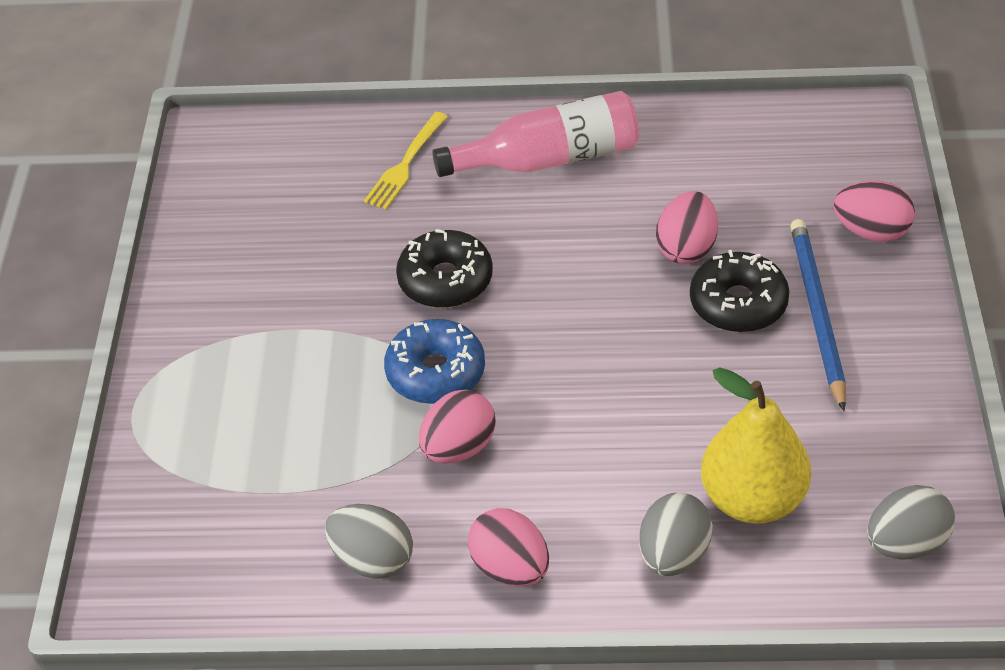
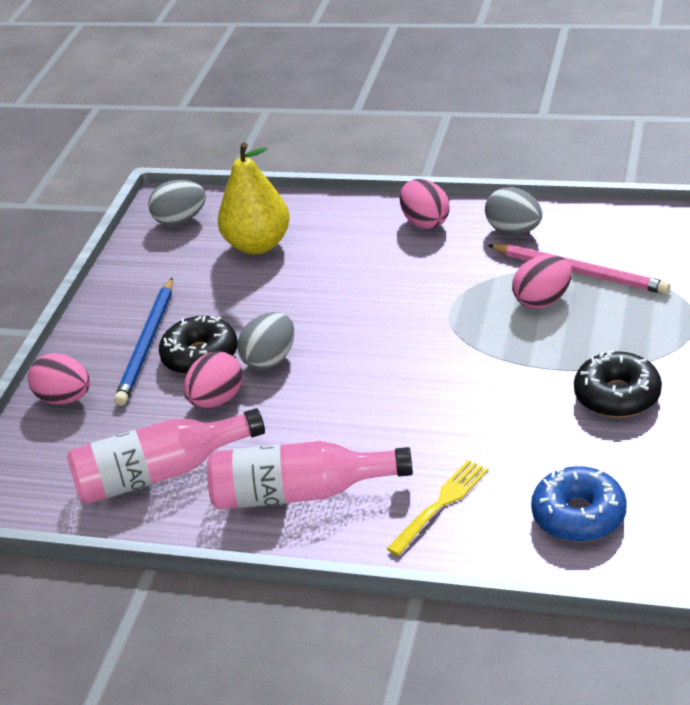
camera: 165 degrees left, 10 degrees down
blue donut [384,319,485,404] -> blue donut moved to [531,466,627,542]
black donut [396,229,493,308] -> black donut moved to [574,350,662,418]
pink egg [419,390,496,464] -> pink egg moved to [512,255,572,309]
grey egg [639,493,713,576] -> grey egg moved to [237,312,294,370]
none -> pink bottle [67,408,265,504]
none -> pink pencil [488,244,670,294]

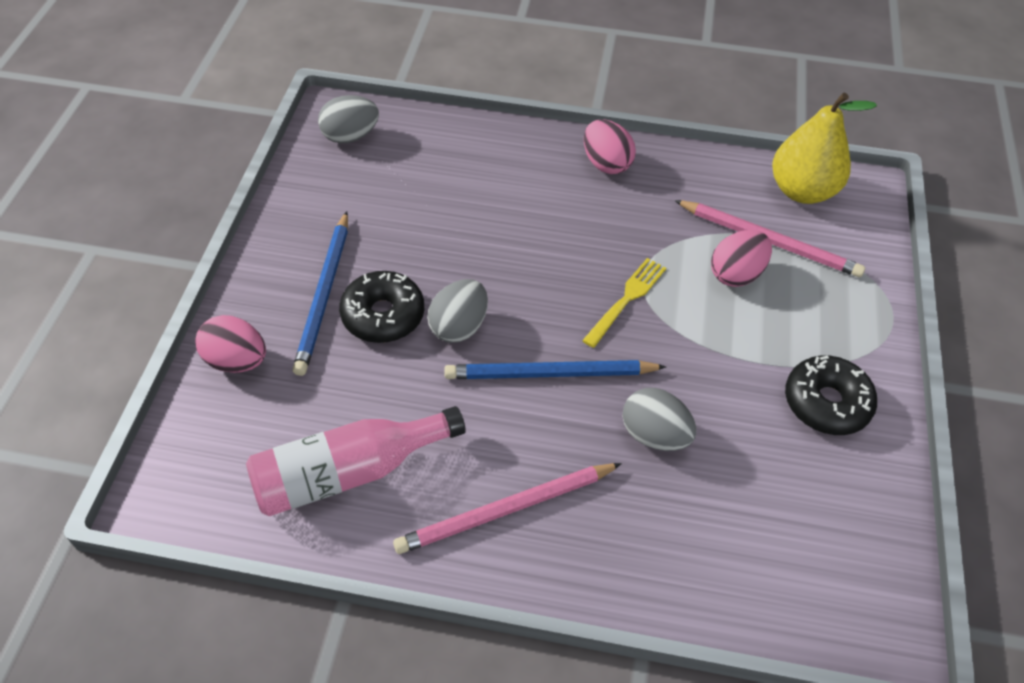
camera: 10 degrees left, 15 degrees up
pink egg [184,351,243,408] -> none
pink bottle [207,441,413,510] -> pink pencil [393,463,622,554]
yellow pear [218,142,290,254] -> yellow pear moved to [772,93,877,204]
yellow fork [387,460,489,556] -> yellow fork moved to [582,258,666,348]
grey egg [485,187,542,234] -> grey egg moved to [623,388,696,451]
blue donut [531,466,627,542] -> none
none -> blue pencil [444,360,666,379]

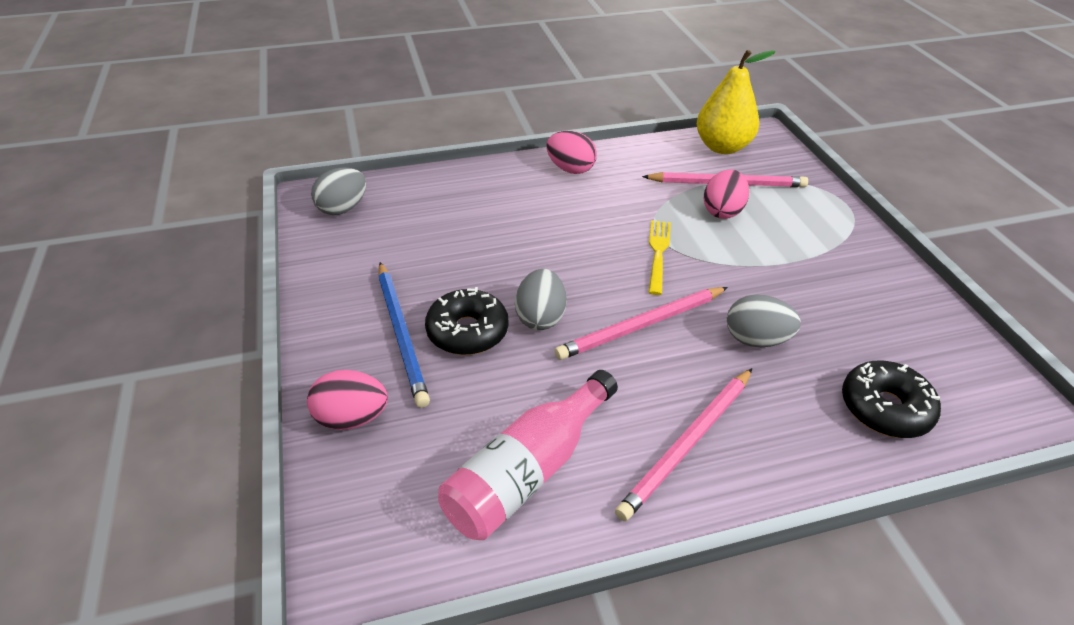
camera: 25 degrees left, 10 degrees down
blue pencil [444,360,666,379] -> pink pencil [554,287,728,360]
black donut [785,355,877,435] -> black donut moved to [842,361,941,438]

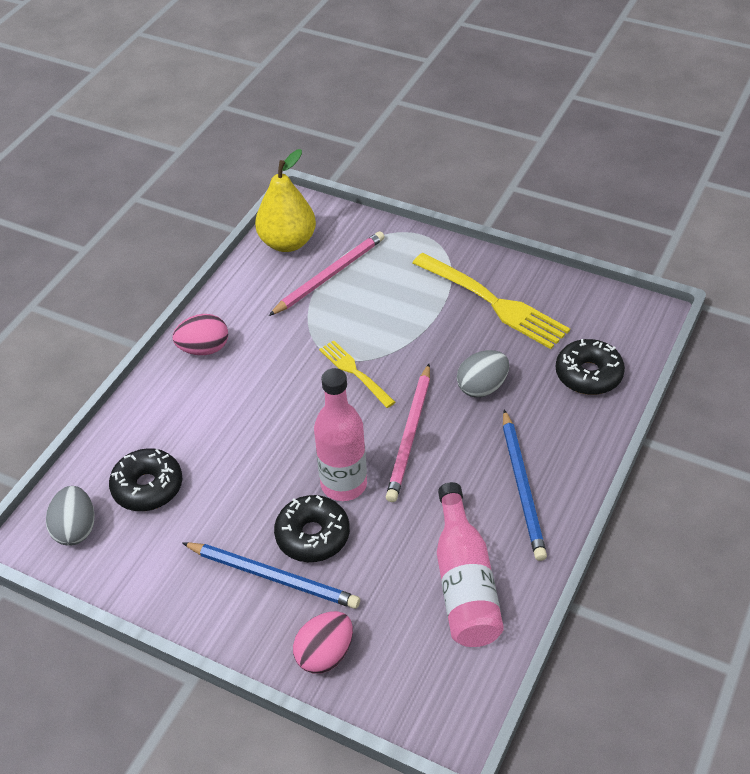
camera: 45 degrees left, 5 degrees up
grey egg [515,269,567,330] -> pink bottle [314,368,367,501]
pink pencil [615,368,752,521] -> blue pencil [503,410,547,561]
pink egg [704,169,749,219] -> none
none -> black donut [109,448,182,511]
none -> yellow fork [412,253,570,349]

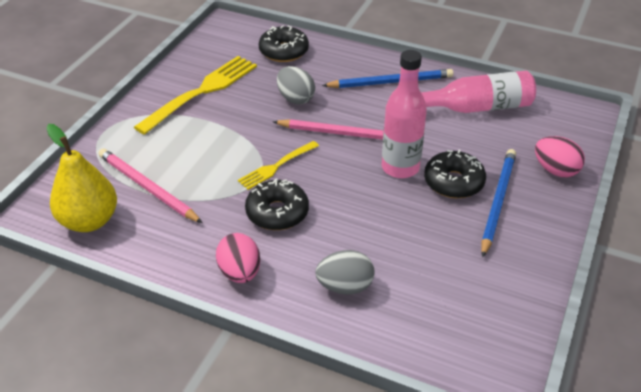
camera: 95 degrees left, 5 degrees down
grey egg [46,486,95,545] -> grey egg moved to [315,250,374,295]
black donut [109,448,182,511] -> black donut moved to [245,178,309,230]

